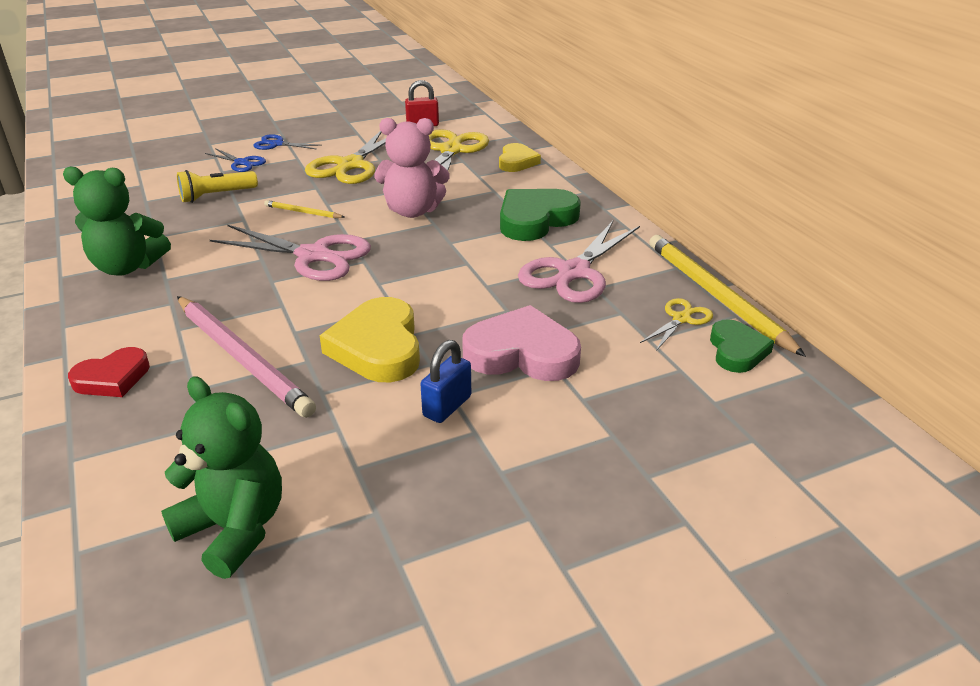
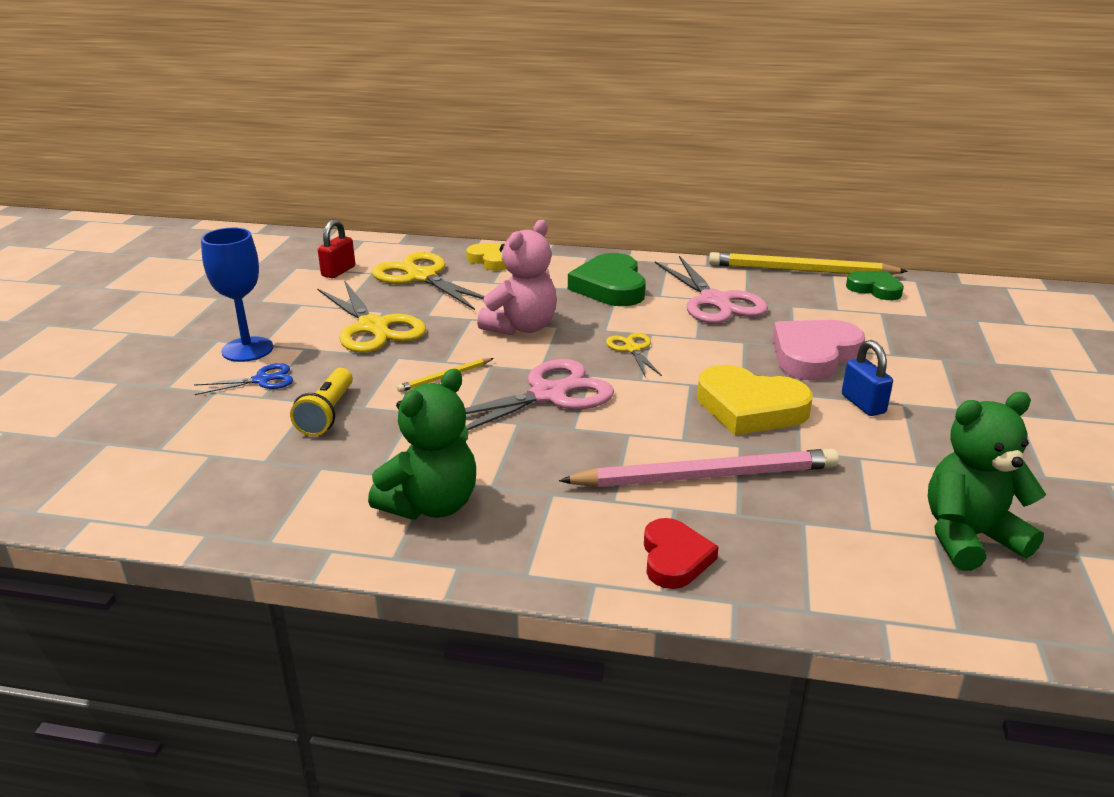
camera: 55 degrees left, 5 degrees down
blue scissors [253,134,322,150] -> blue goblet [201,228,273,362]
yellow scissors [640,298,713,351] -> yellow scissors moved to [606,333,662,377]

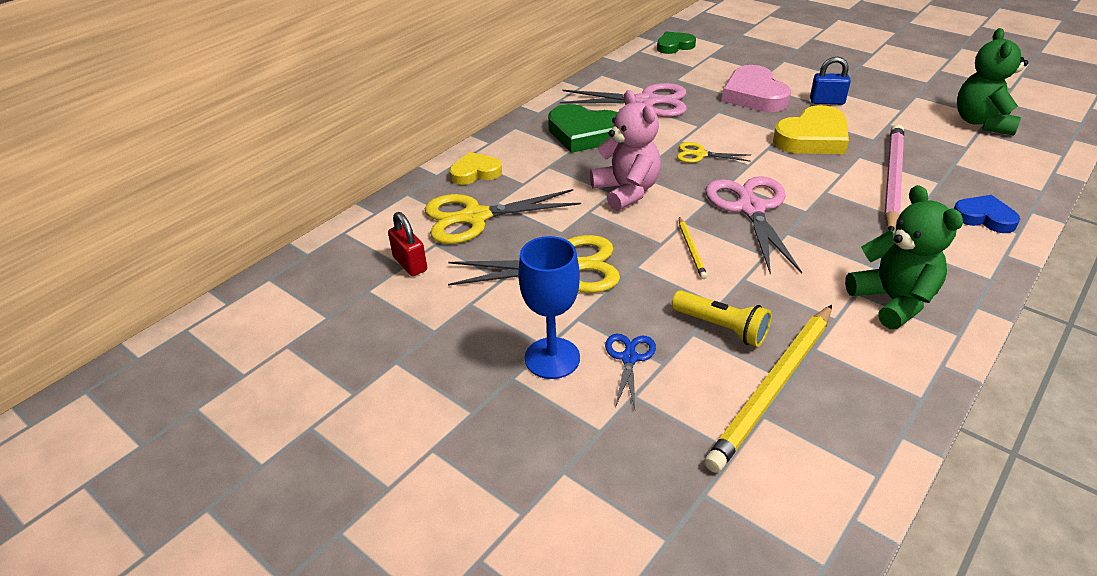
camera: 60 degrees left, 10 degrees up
red heart [644,518,719,589] -> blue heart [954,195,1020,233]
yellow pencil [709,252,908,275] -> yellow pencil moved to [704,305,832,473]

